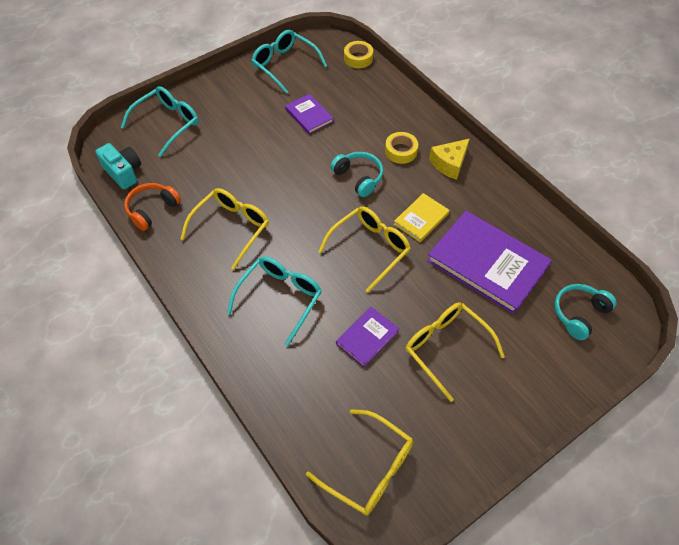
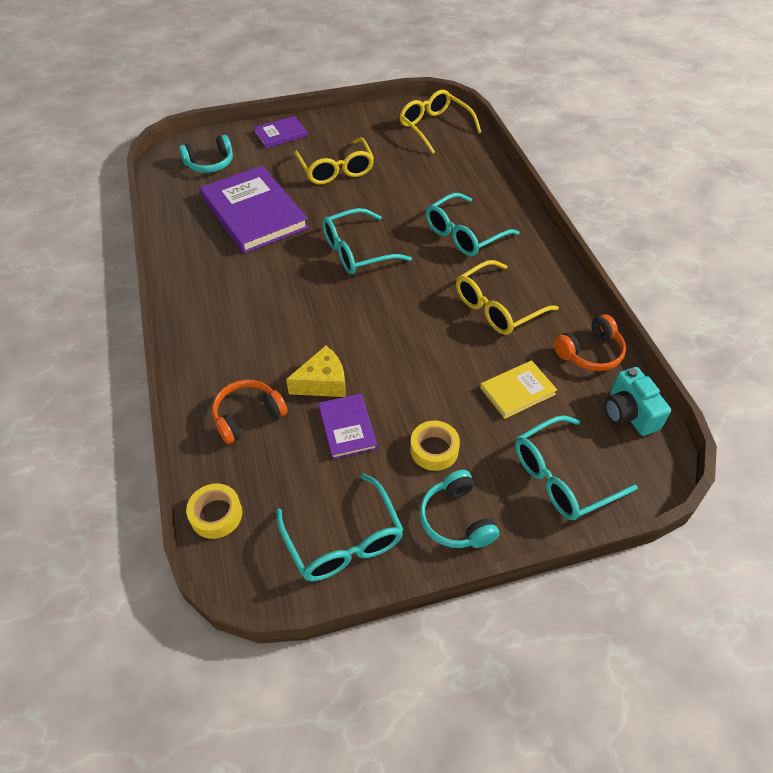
camera: 160 degrees left, 5 degrees down
yellow glasses [318,206,411,293] -> turquoise glasses [322,208,412,274]
turquoise headphones [330,152,383,197] -> turquoise headphones moved to [420,470,499,548]
purple book [336,307,399,367] -> purple book moved to [253,116,307,148]
yellow tape [385,132,418,164] -> yellow tape moved to [410,420,460,471]
yellow book [394,193,450,242] -> yellow book moved to [480,360,557,419]
yellow cheese [429,139,469,180] -> yellow cheese moved to [286,345,345,397]
none -> orange headphones [212,380,288,444]

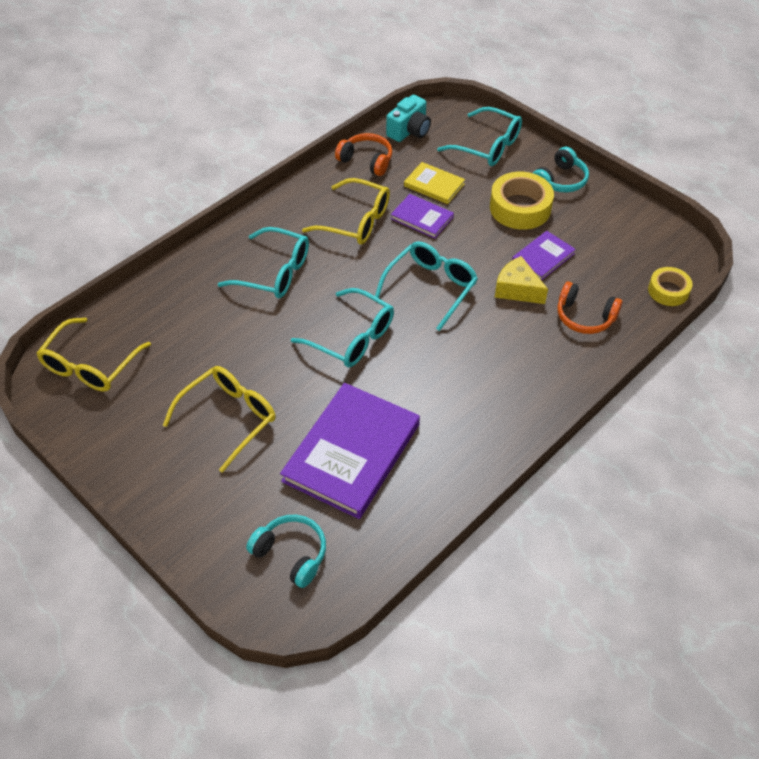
camera: 120 degrees left, 0 degrees up
purple book [253,116,307,148] -> purple book moved to [391,194,454,239]
turquoise glasses [276,473,403,581] -> turquoise glasses moved to [375,242,478,331]
yellow tape [410,420,460,471] -> yellow tape [490,172,554,230], size x1.63

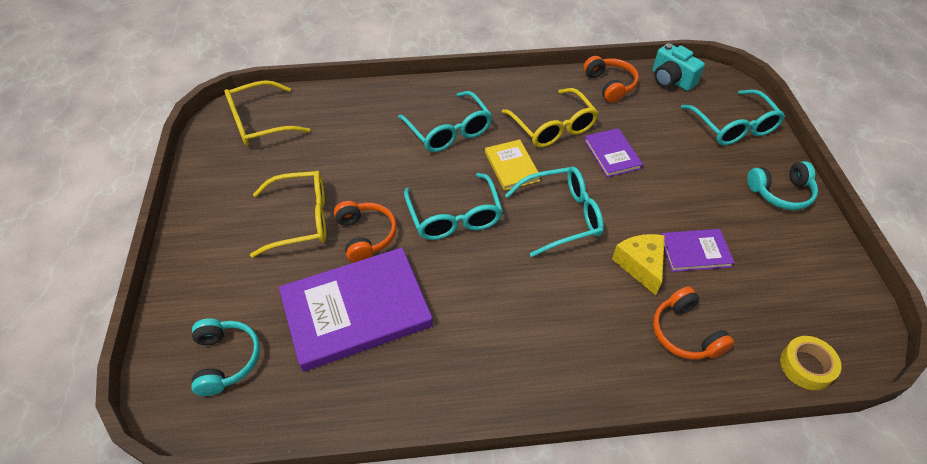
camera: 40 degrees right, 0 degrees up
turquoise camera [386,95,431,142] -> turquoise camera turned 60 degrees clockwise [653,43,705,91]
yellow book [404,162,465,204] -> yellow book moved to [485,140,540,191]
yellow tape [490,172,554,230] -> none
none -> orange headphones [334,201,397,263]

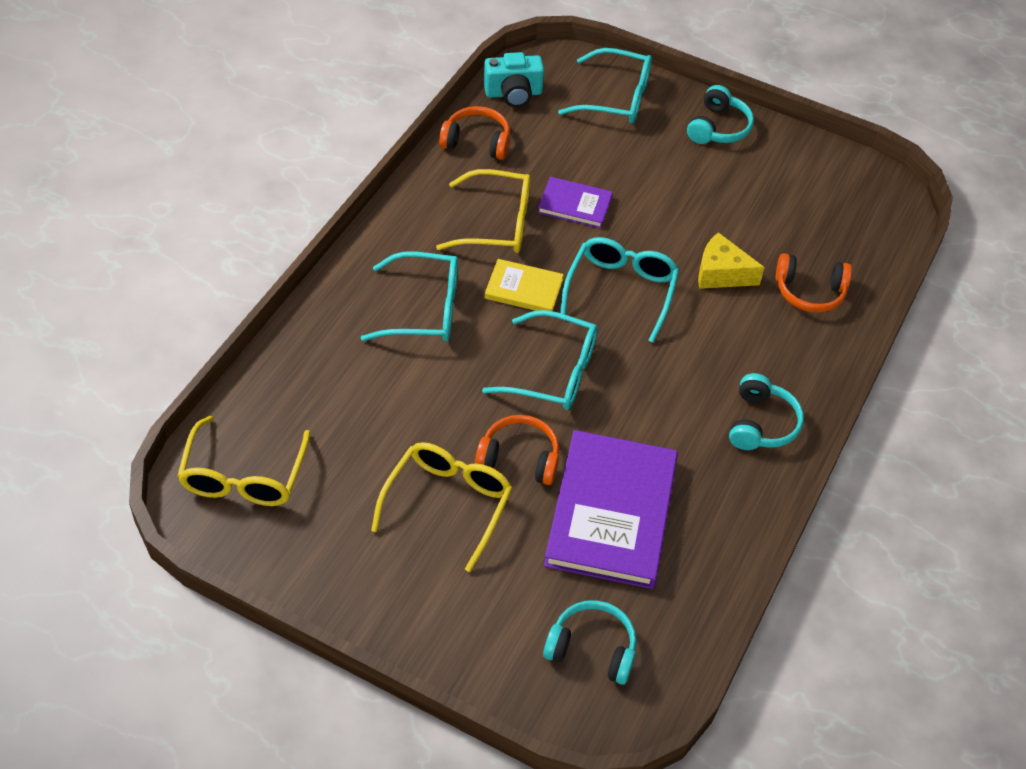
camera: 60 degrees left, 0 degrees up
purple book [661,229,735,272] -> none
yellow tape [780,336,841,390] -> none
none -> turquoise headphones [729,373,804,450]

